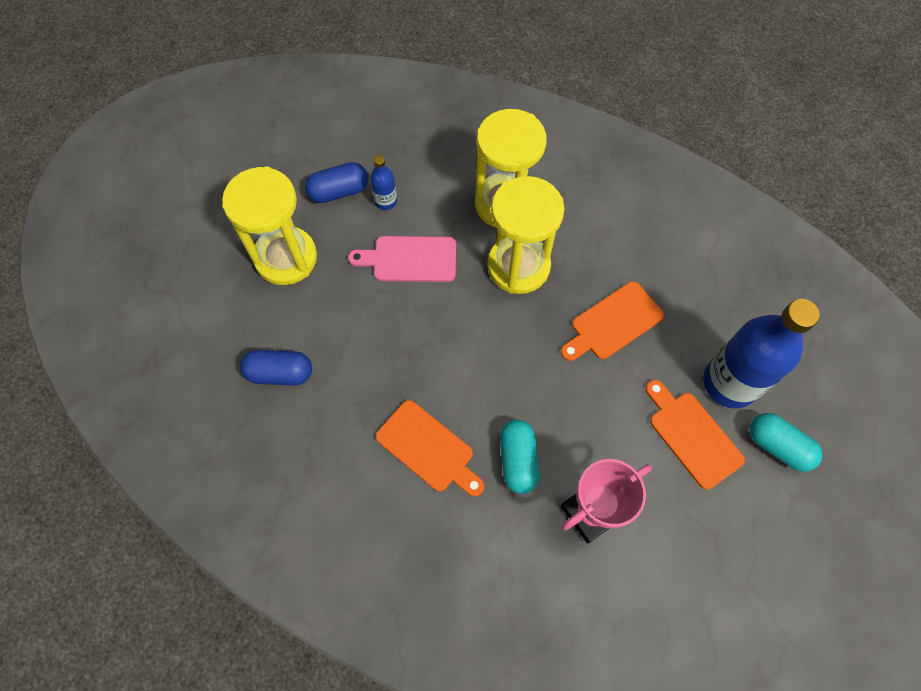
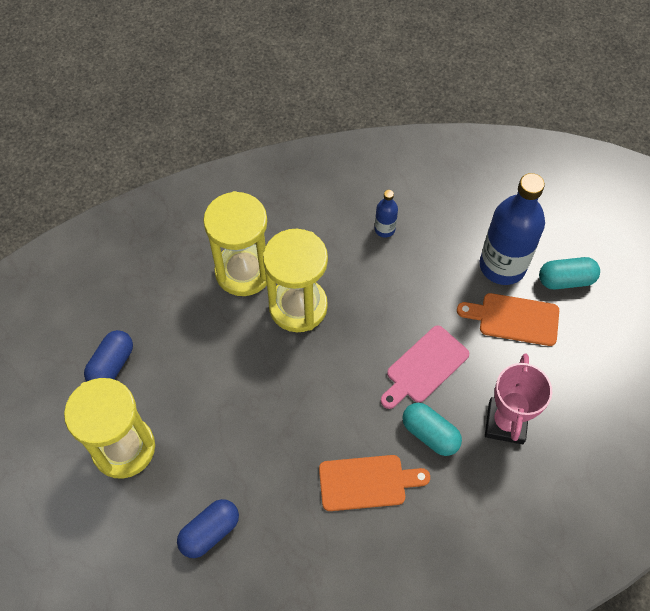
camera: 45 degrees left, 5 degrees down
pink cutting board [348,236,456,282] -> pink cutting board moved to [381,326,469,409]
blue bottle [370,155,397,210] -> blue bottle moved to [375,190,398,237]
orange cutting board [561,281,664,361] -> none

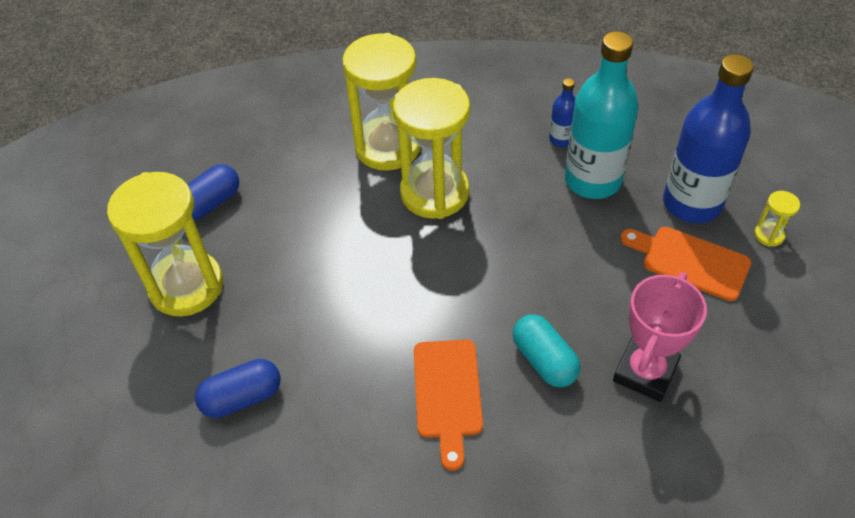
camera: 20 degrees right, 10 degrees down
orange cutting board [319,455,430,511] -> orange cutting board turned 75 degrees clockwise [414,340,483,471]
pink cutting board [381,326,469,409] -> none
turquoise capsule [539,257,600,289] -> yellow hourglass [754,191,800,247]
none -> turquoise bottle [565,31,639,199]

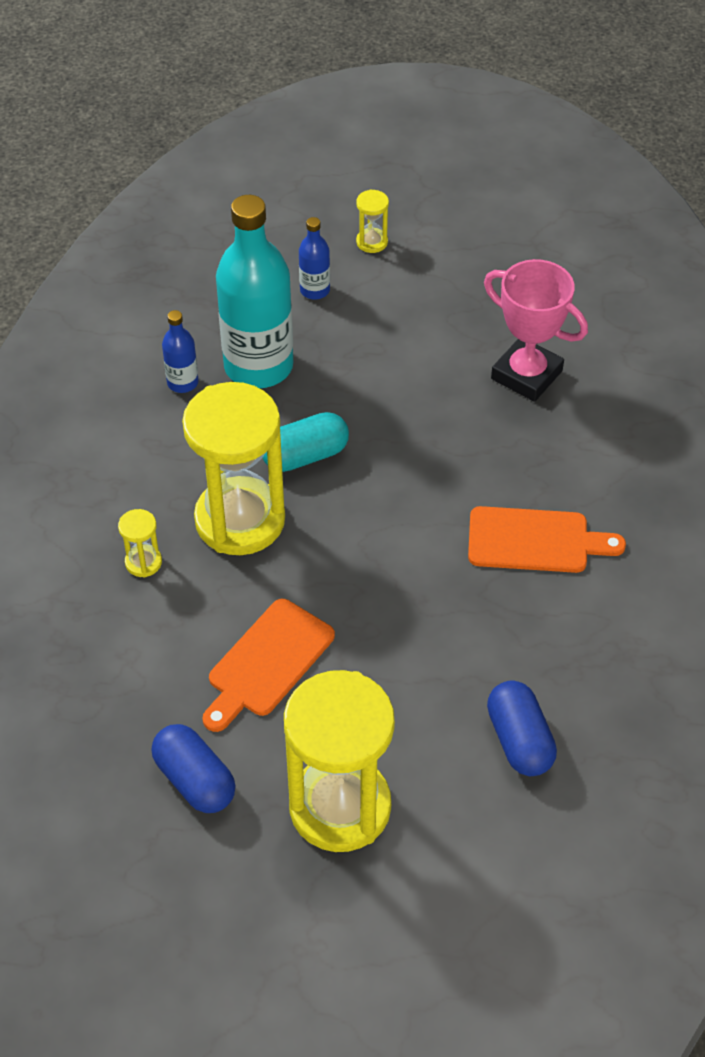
camera: 85 degrees left, 0 degrees up
yellow hourglass [342,33,420,171] -> yellow hourglass [118,509,162,578], size x0.40
turquoise capsule [513,314,580,387] -> turquoise capsule moved to [263,412,349,472]
orange cutting board [620,227,751,301] -> orange cutting board moved to [203,599,335,732]
blue bottle [663,54,754,223] -> blue bottle [299,217,330,299], size x0.45

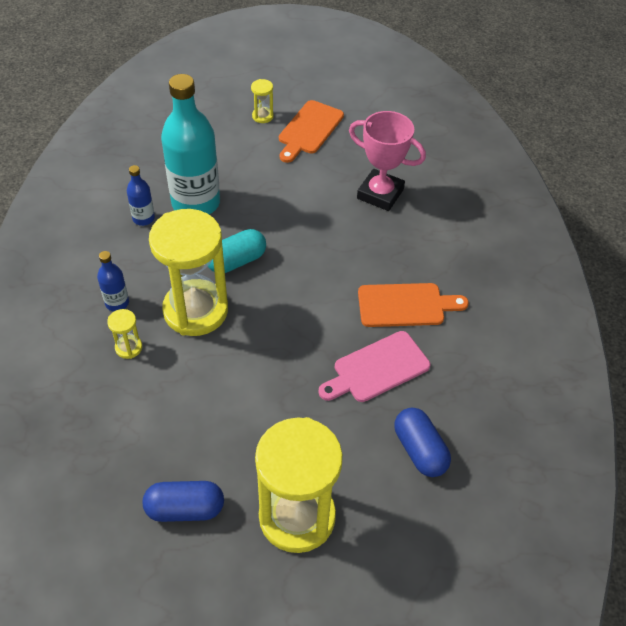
camera: 10 degrees left, 0 degrees up
blue capsule [152,724,235,813] -> blue capsule turned 45 degrees counterclockwise [143,481,224,522]
orange cutting board [203,599,335,732] -> orange cutting board moved to [279,100,344,163]
blue bottle [299,217,330,299] -> blue bottle moved to [97,251,129,311]
none -> pink cutting board [318,331,430,402]

